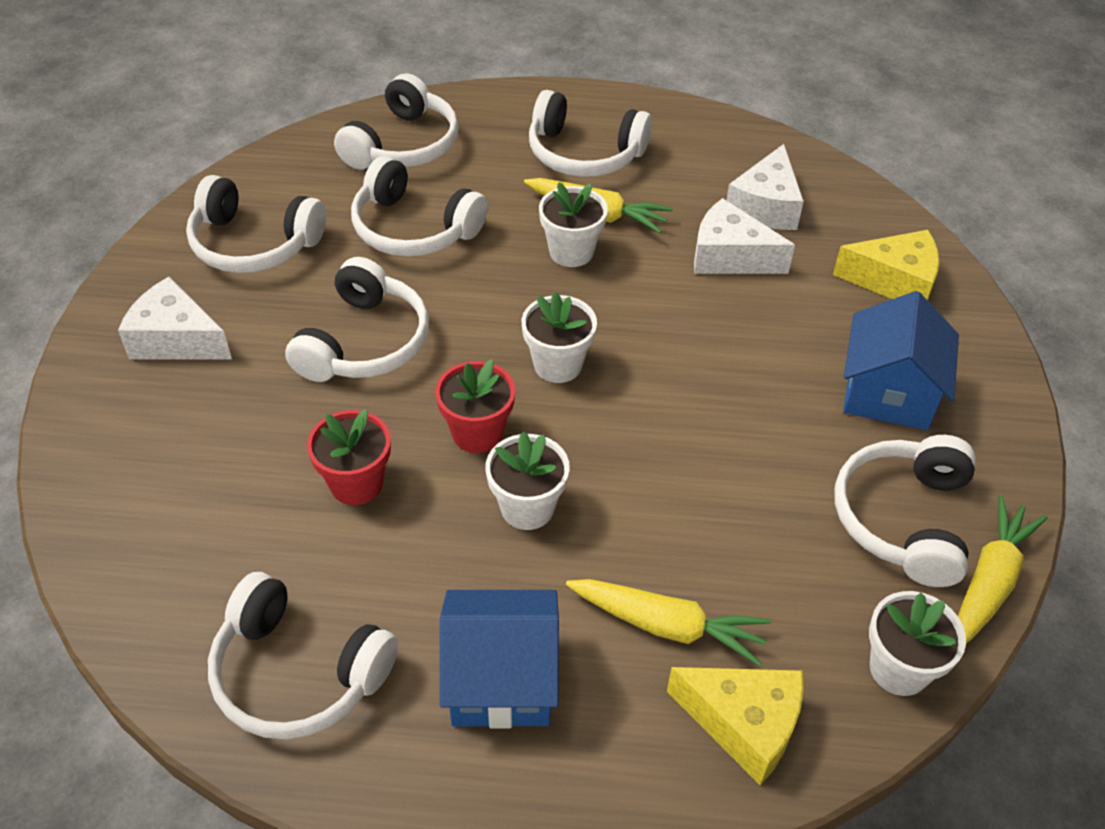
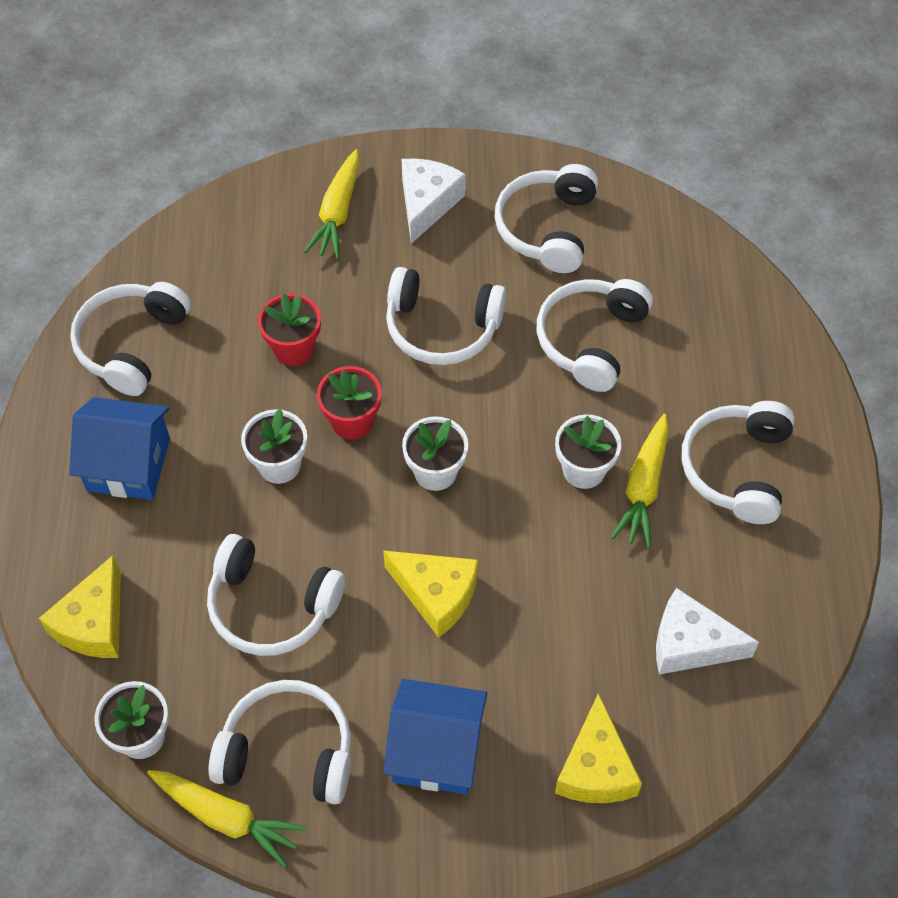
camera: 85 degrees right, 10 degrees up
white headphones [334,73,459,170] -> white headphones moved to [207,534,345,656]
blue house [440,590,559,729] -> blue house turned 75 degrees counterclockwise [69,397,170,500]
yellow carrot [566,579,771,666] -> yellow carrot moved to [304,149,359,259]
white cheese [694,198,795,274] -> none
none -> yellow cheese [383,550,478,638]

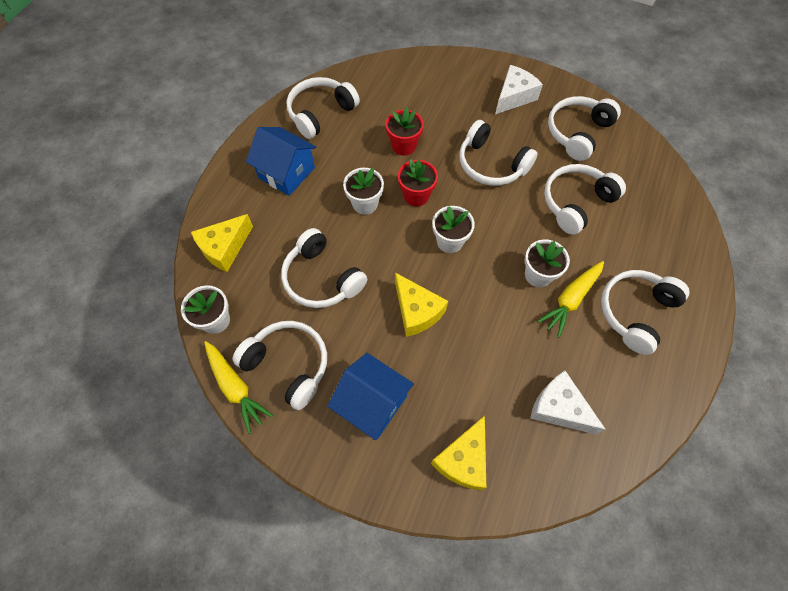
camera: 25 degrees right, 5 degrees up
yellow carrot [304,149,359,259] -> none

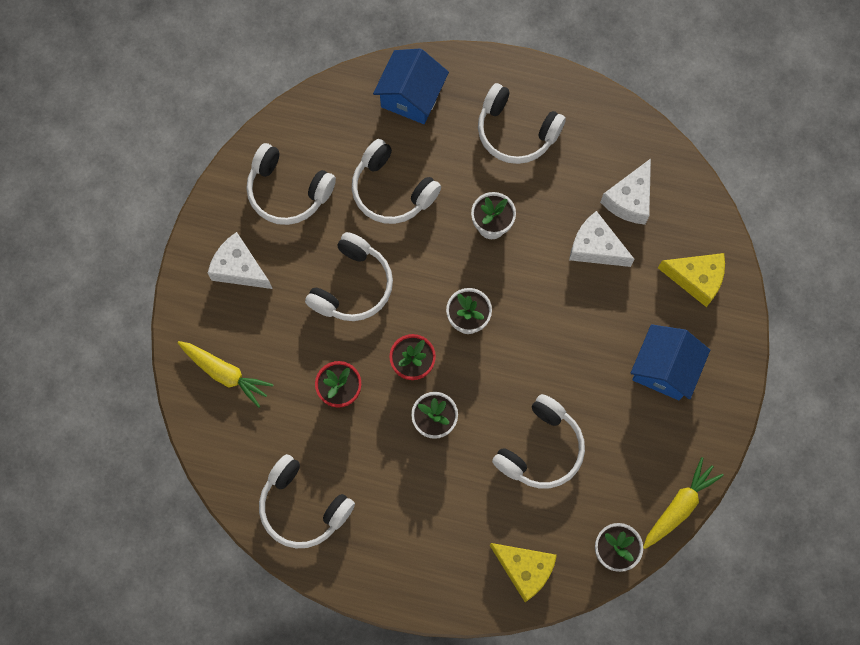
camera: 100 degrees left, 10 degrees up
white headphones [233,321,327,410] -> none
blue house [246,127,316,196] -> blue house moved to [373,49,449,124]
yellow cheese [395,273,448,337] -> none
yellow carrot [537,261,604,338] -> yellow carrot moved to [177,341,274,408]
none -> white cheese [569,211,635,267]

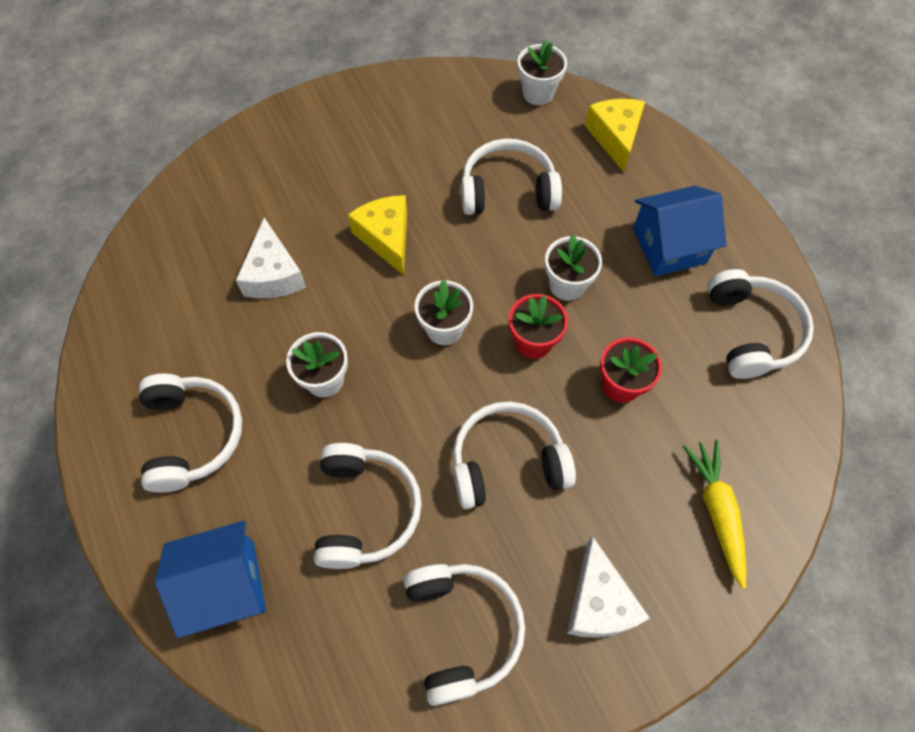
camera: 130 degrees left, 10 degrees down
white cheese [600,159,651,225] -> none
blue house [631,324,710,400] -> blue house moved to [633,186,726,276]
yellow carrot [643,457,724,549] -> none
yellow cheese [658,253,725,307] -> yellow cheese moved to [348,195,407,275]

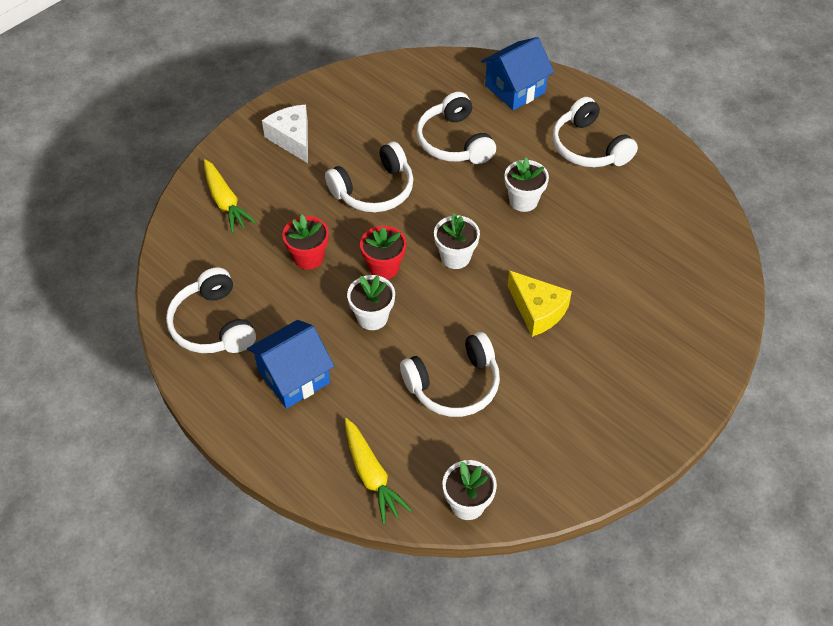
camera: 160 degrees right, 10 degrees down
white cheese [236,218,306,298] -> none
white headphones [403,564,525,706] -> none
yellow cheese [585,99,645,172] -> yellow carrot [345,418,412,524]

